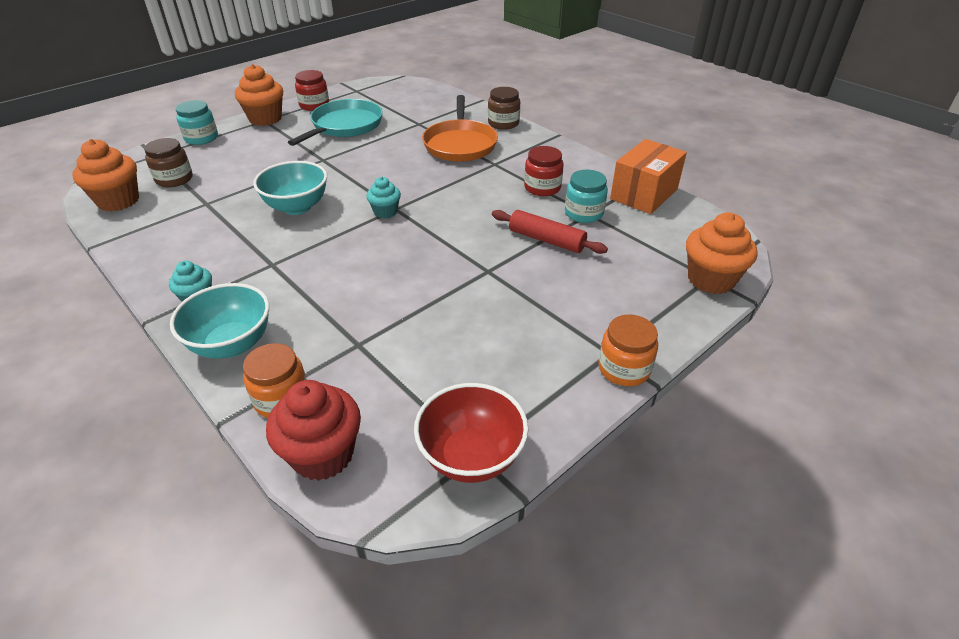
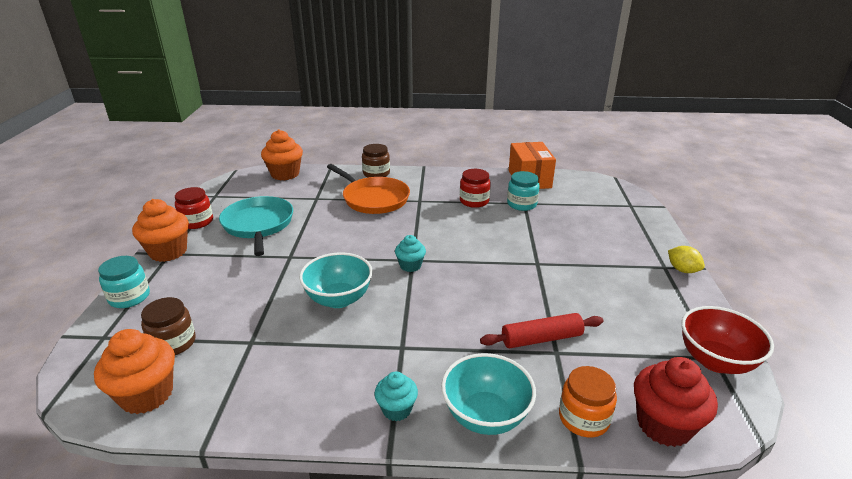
camera: 45 degrees left, 10 degrees down
red rolling pin [492,210,608,254] -> red rolling pin moved to [480,313,604,349]
orange jar [598,314,658,386] -> yellow lemon [668,246,705,273]
orange cupcake [686,213,757,294] -> orange cupcake moved to [261,130,303,180]

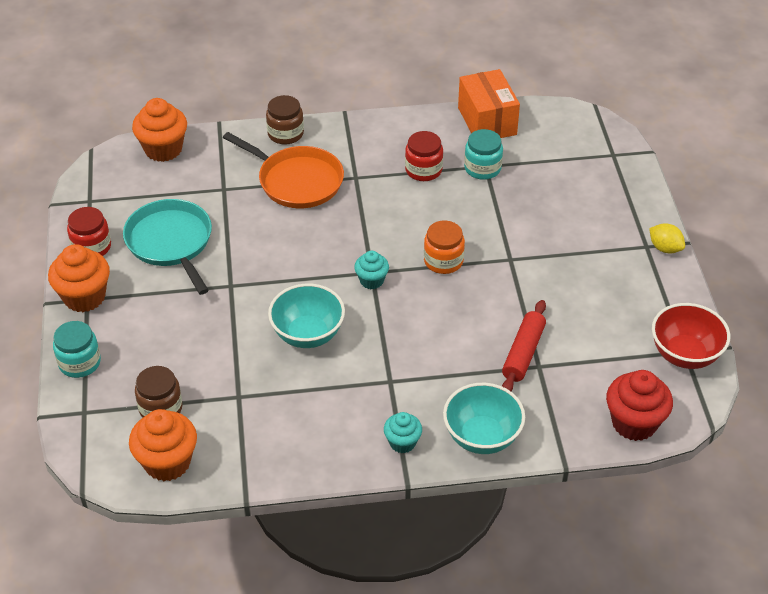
camera: 10 degrees left, 15 degrees up
red rolling pin [480,313,604,349] -> red rolling pin turned 45 degrees counterclockwise [502,300,546,391]
orange jar [559,366,617,437] -> orange jar moved to [424,221,465,274]

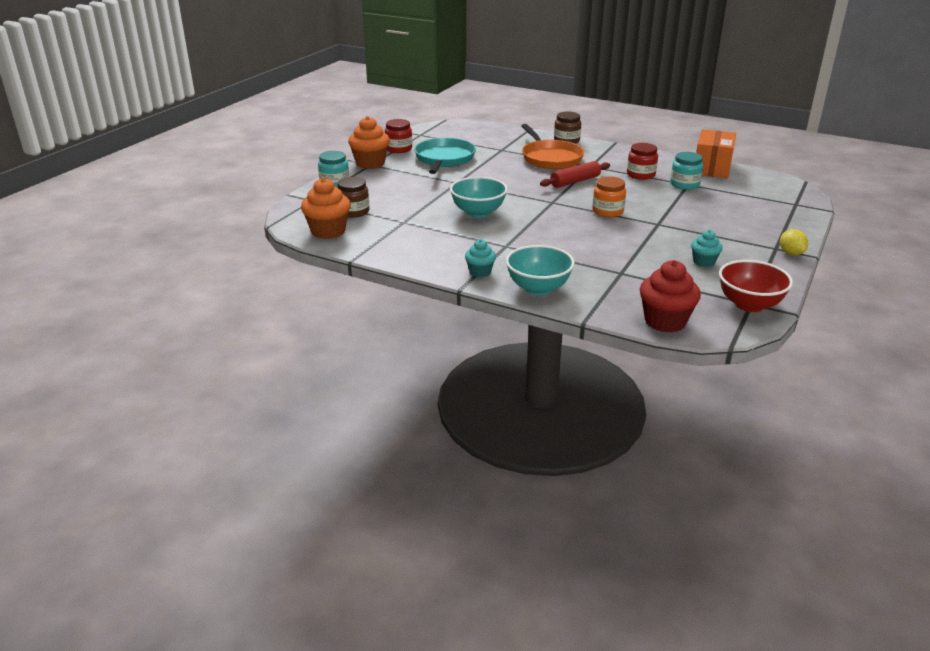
camera: 35 degrees right, 15 degrees down
orange cupcake [132,98,187,162] -> none
turquoise cupcake [354,251,389,289] -> turquoise cupcake moved to [691,230,723,267]
red rolling pin [502,300,546,391] -> red rolling pin moved to [540,161,610,188]

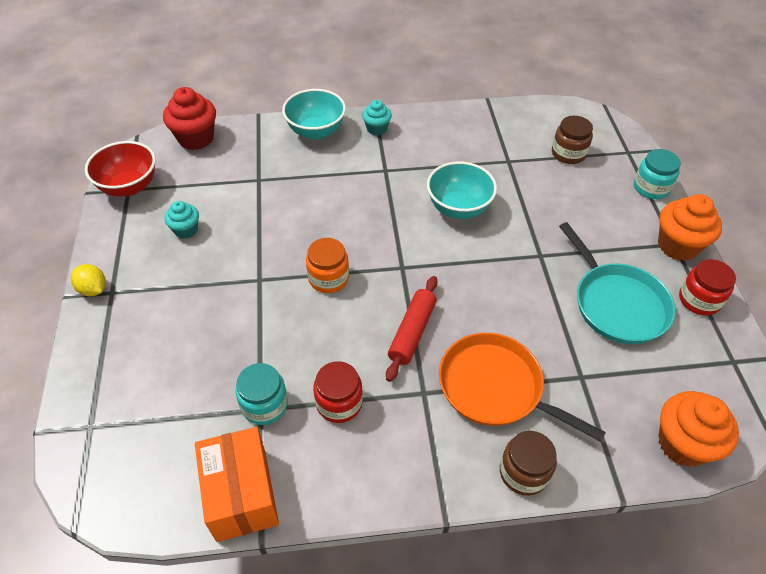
camera: 145 degrees right, 20 degrees up
orange cupcake [301,178,351,239] -> orange cupcake moved to [658,391,739,467]

